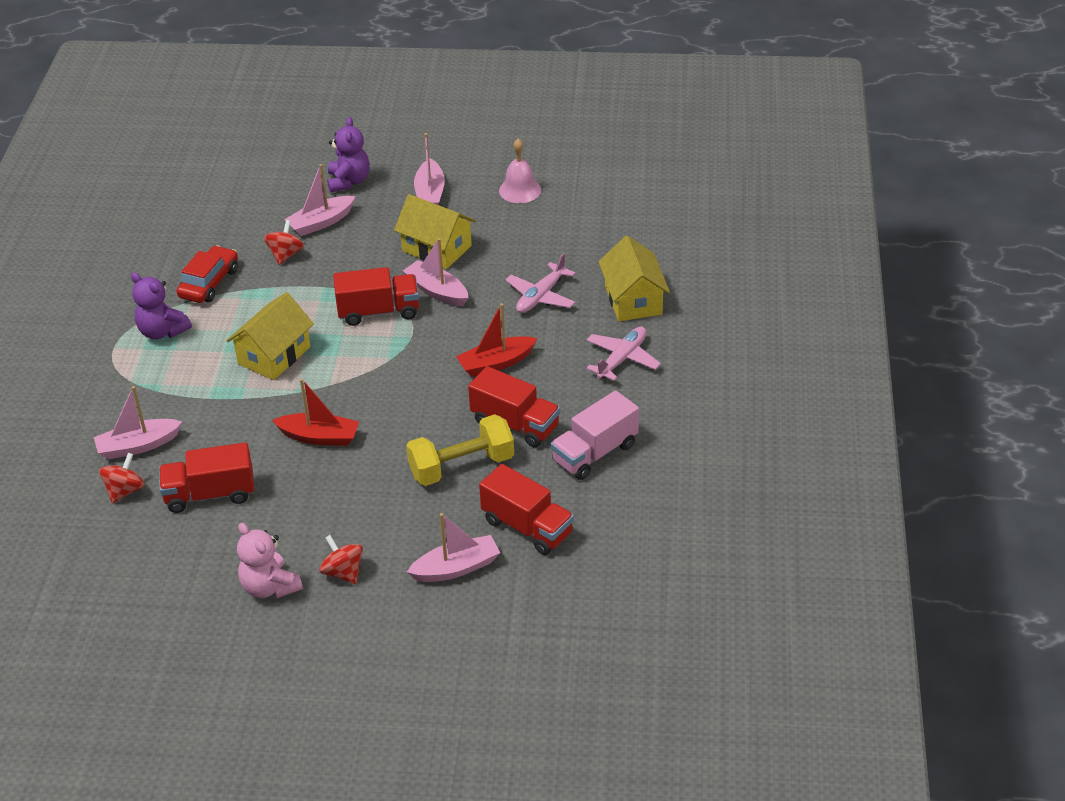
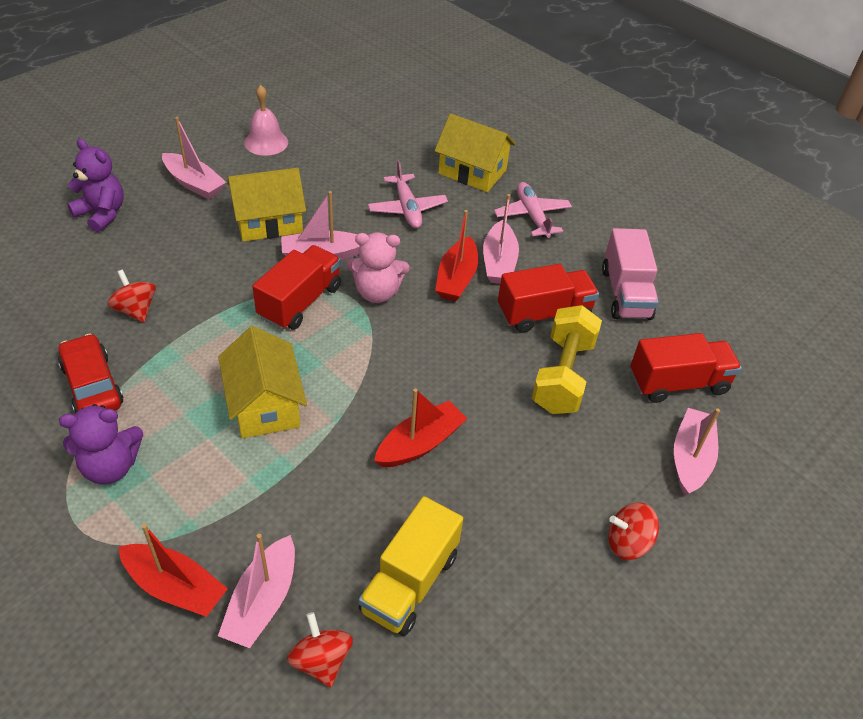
camera: 55 degrees left, 5 degrees up
red truck [159,442,254,513] -> yellow truck [359,496,463,636]
pink teddy bear [237,523,303,598] -> pink teddy bear moved to [347,232,409,303]
pink boat [284,164,355,236] -> pink boat moved to [483,194,519,284]
none -> red boat [118,524,228,617]

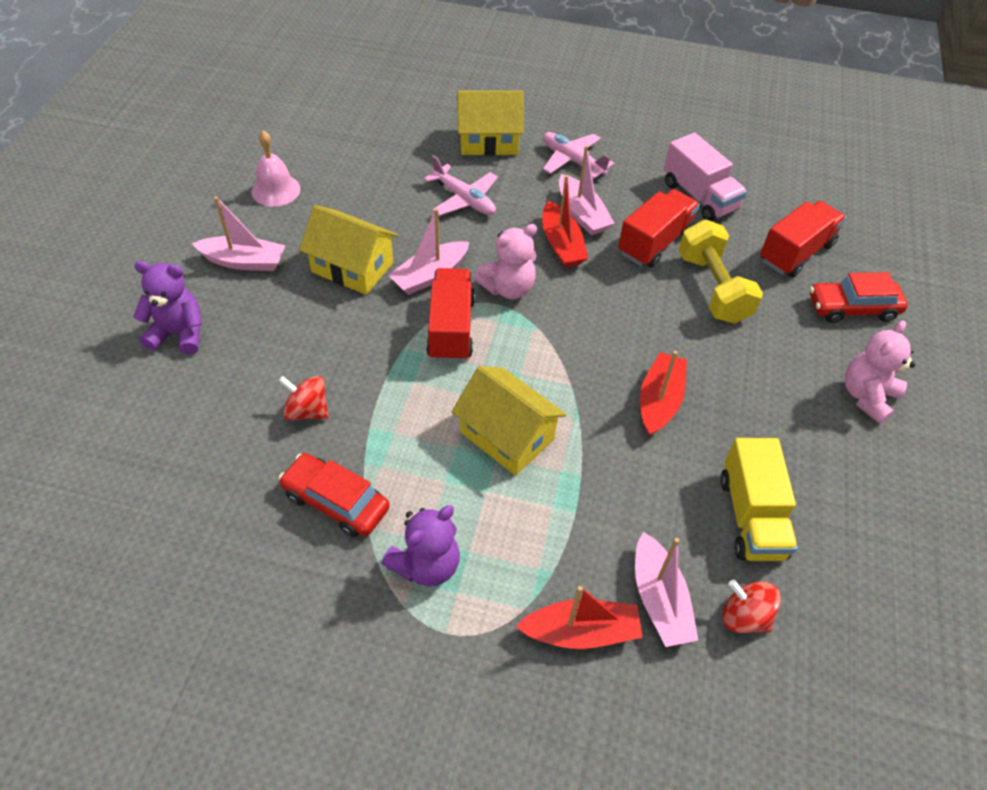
camera: 30 degrees left, 5 degrees up
yellow house [227,168,306,242] -> yellow house turned 75 degrees clockwise [299,205,398,295]
red spinning top [608,502,659,560] -> pink teddy bear [845,320,915,424]
pink boat [674,408,720,495] -> red car [810,272,908,323]

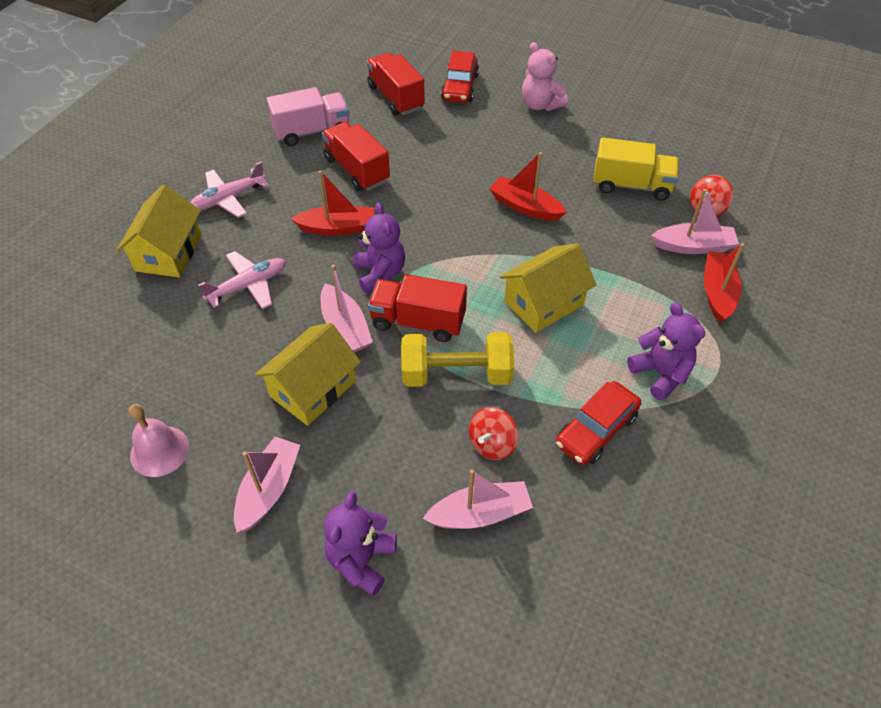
camera: 75 degrees left, 0 degrees up
pink teddy bear [474,224,537,299] -> purple teddy bear [353,203,405,293]
pink boat [559,145,614,236] -> pink boat moved to [423,469,533,529]
yellow dumbbell [679,219,763,324] -> yellow dumbbell moved to [401,332,514,387]

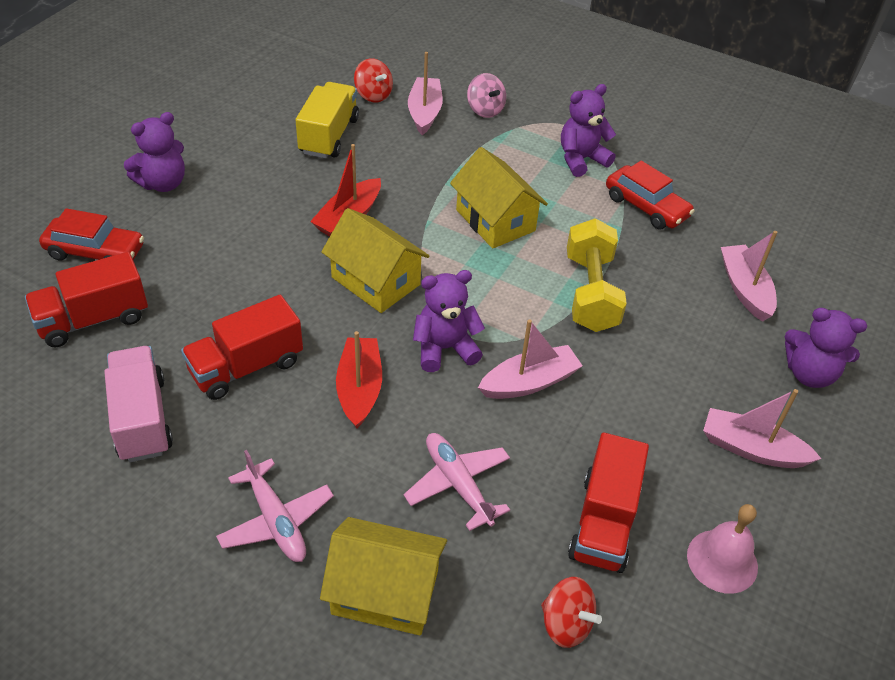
camera: 90 degrees left, 5 degrees down
yellow house [255,323,361,426] -> yellow house moved to [321,208,430,313]
red truck [368,274,467,342] -> red truck moved to [568,433,649,573]
red spinning top [469,407,518,460] -> red spinning top moved to [541,577,602,648]
pink teddy bear [522,42,568,111] -> purple teddy bear [124,112,185,192]
red boat [704,243,745,323] -> pink spinning top [467,73,506,118]

